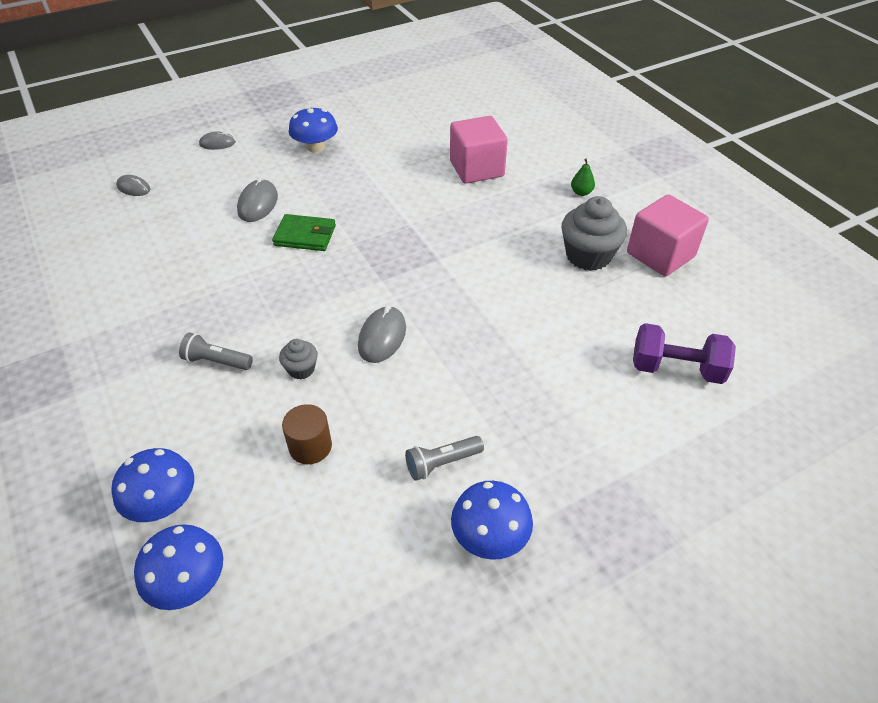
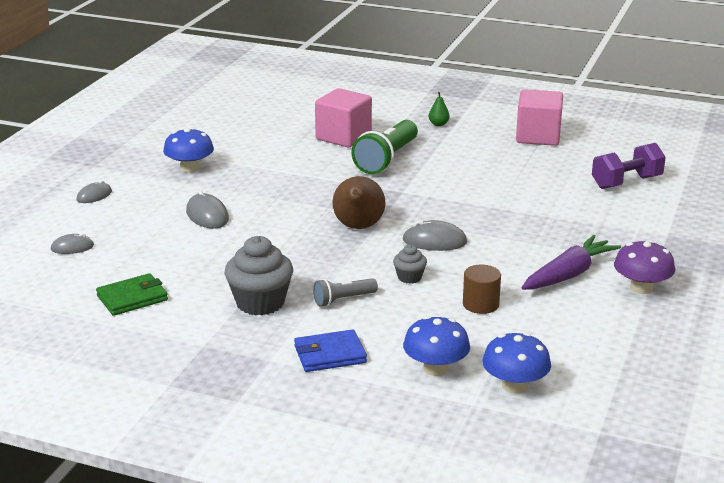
camera: 40 degrees left, 20 degrees down
green wallet [272,214,336,251] -> green wallet moved to [96,273,168,316]
grey mouse [358,305,406,363] -> grey mouse turned 60 degrees counterclockwise [402,220,467,251]
grey flashlight [405,436,484,481] -> purple carrot [522,235,621,290]
blue mushroom [451,481,533,560] -> purple mushroom [614,240,675,294]
grey cupcake [561,196,627,271] -> grey cupcake moved to [225,236,293,315]
none -> blue wallet [294,329,367,372]
none -> brown pear [333,176,386,229]
none -> green flashlight [351,120,418,174]

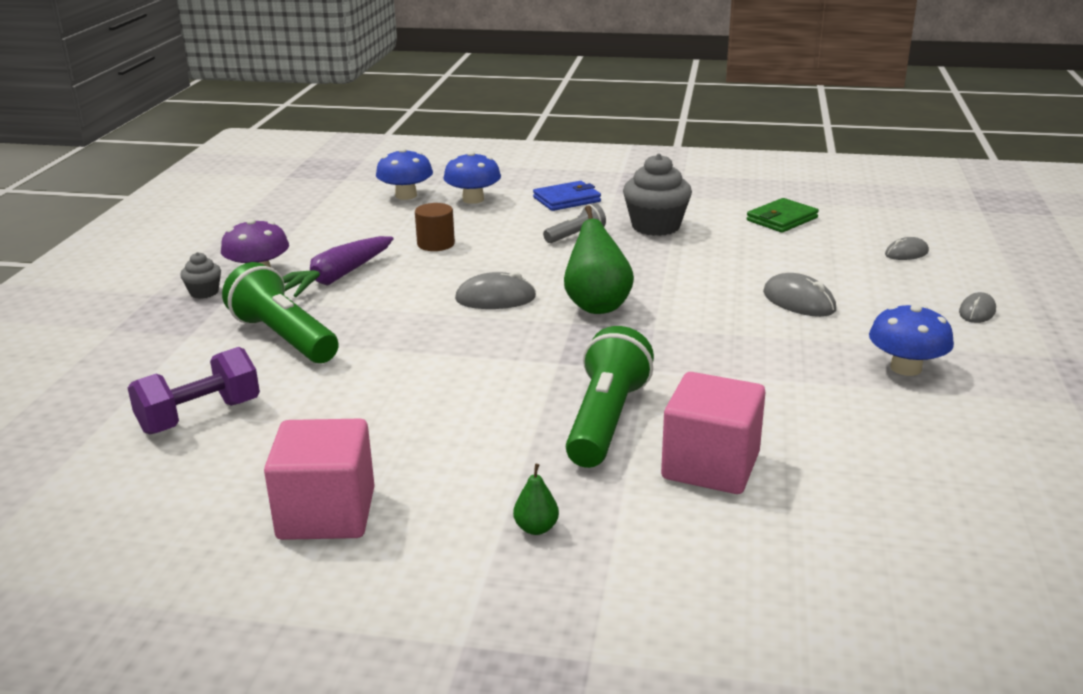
camera: 170 degrees right, 0 degrees up
brown pear [333,176,386,229] -> green pear [564,205,634,314]
grey cupcake [393,244,427,284] -> grey cupcake moved to [180,252,221,299]
none -> green flashlight [222,262,339,363]

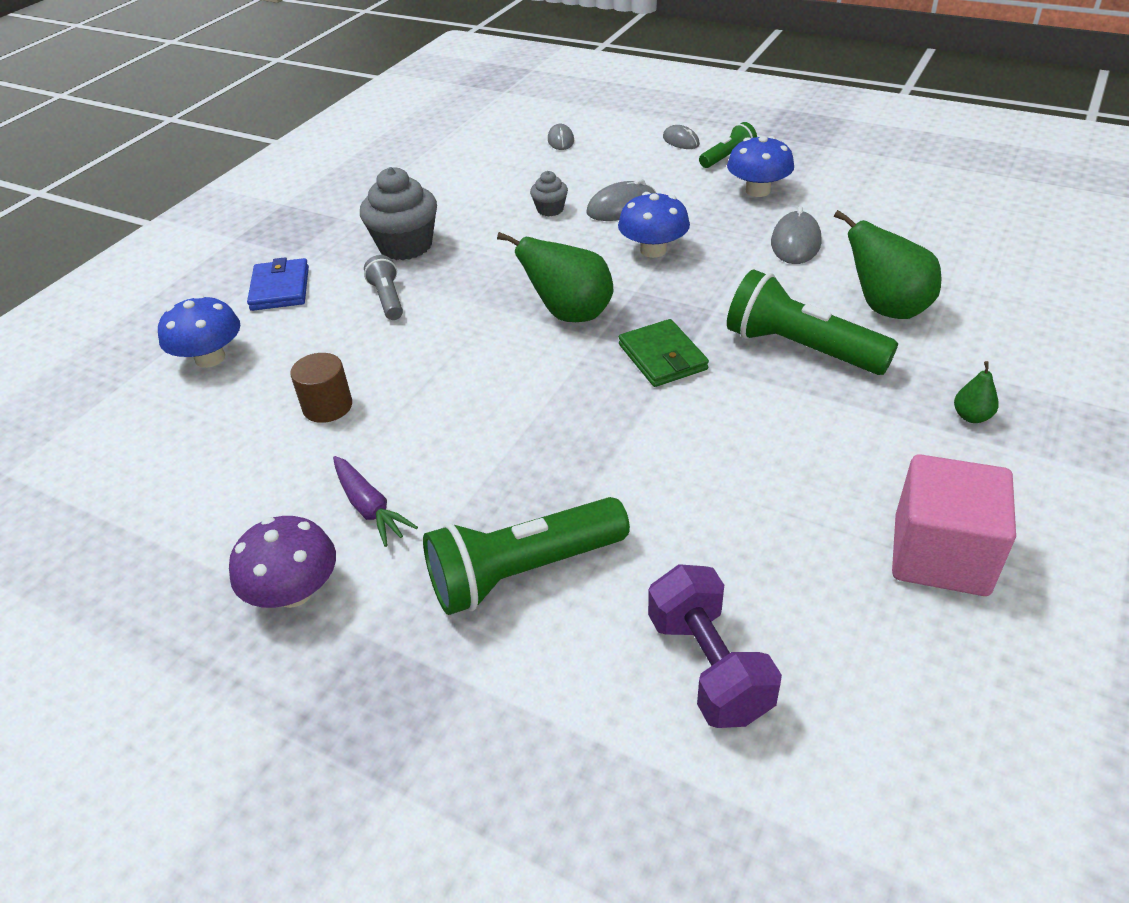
camera: 70 degrees left, 15 degrees up
grey cupcake [180,252,221,299] -> grey cupcake moved to [530,171,568,216]
purple carrot [282,236,394,297] -> purple carrot [333,456,418,547], size x0.65
blue mushroom [376,148,433,200] -> blue mushroom moved to [618,192,690,258]
grey mouse [455,272,536,309] -> grey mouse moved to [771,206,821,264]
pink cube [661,372,766,494] -> green pear [834,210,941,319]
green wallet [746,198,819,233] -> green wallet moved to [619,319,709,387]
none -> green flashlight [699,122,757,168]

